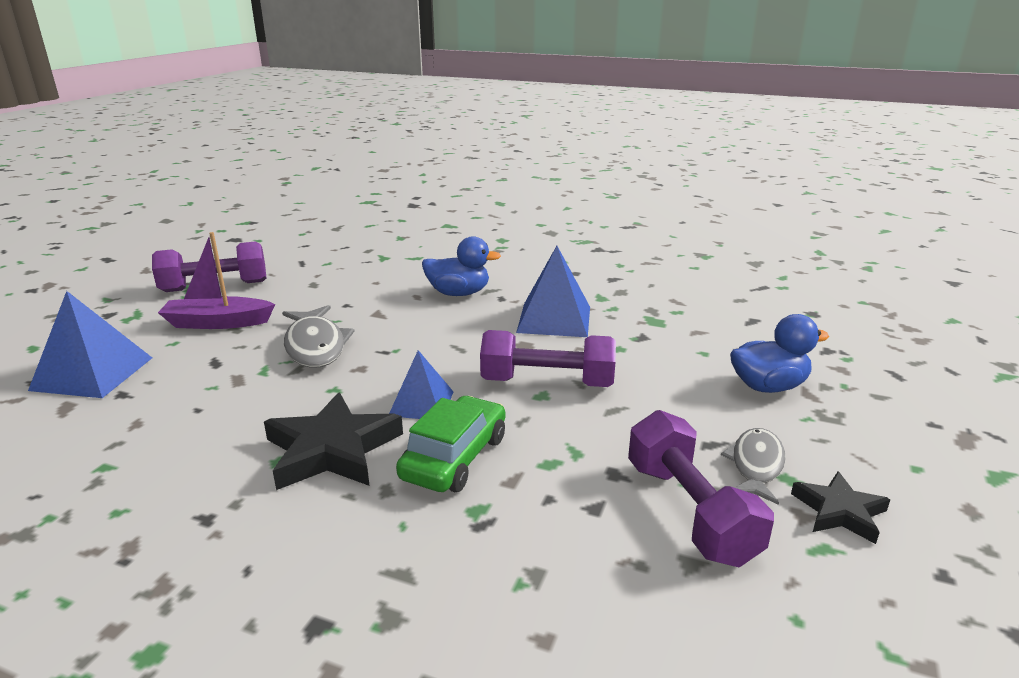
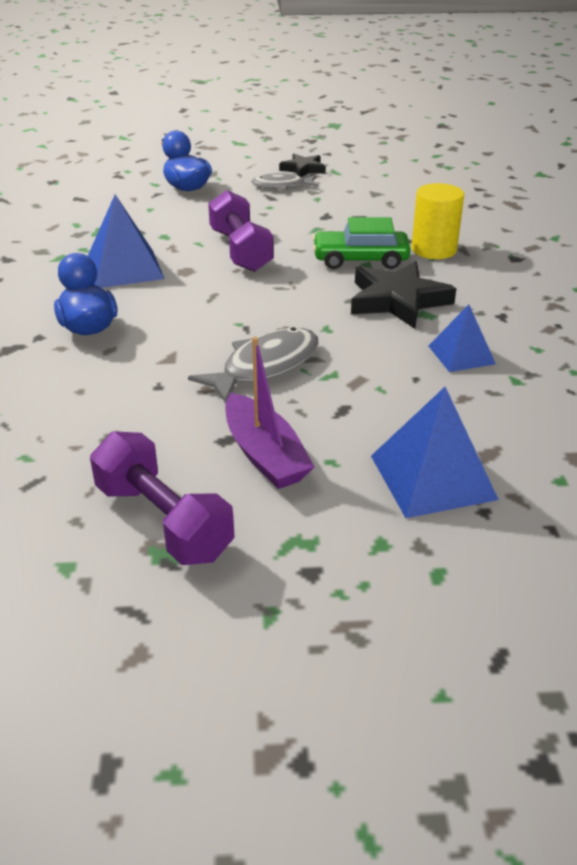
camera: 115 degrees left, 10 degrees up
blue pyramid [389,350,454,419] -> blue pyramid moved to [428,305,496,372]
purple dumbbell [628,410,774,568] -> none
none -> yellow cylinder [411,183,464,259]

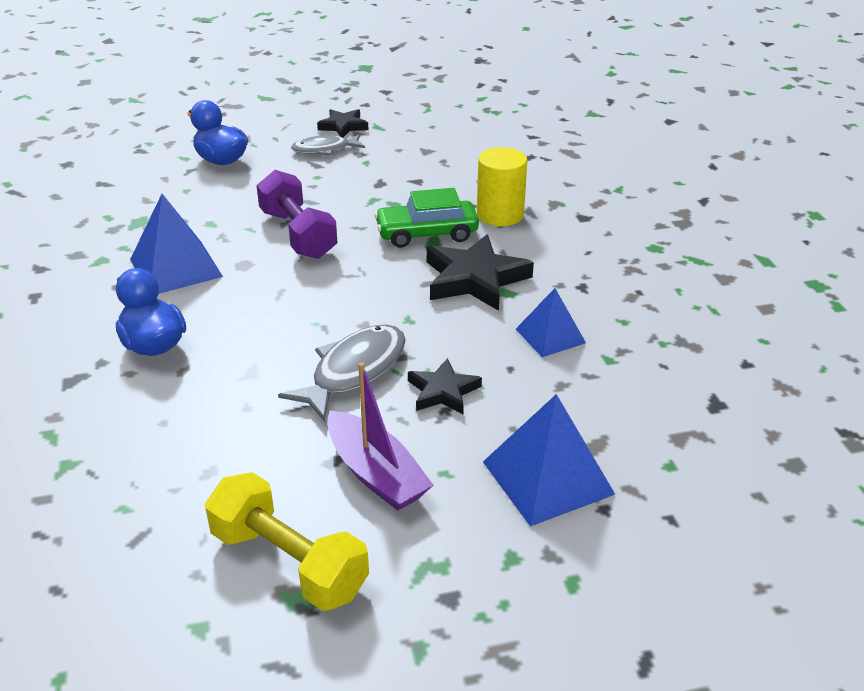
camera: 10 degrees left, 0 degrees up
purple dumbbell [90,431,235,565] -> yellow dumbbell [205,472,369,611]
none -> black star [408,358,482,414]

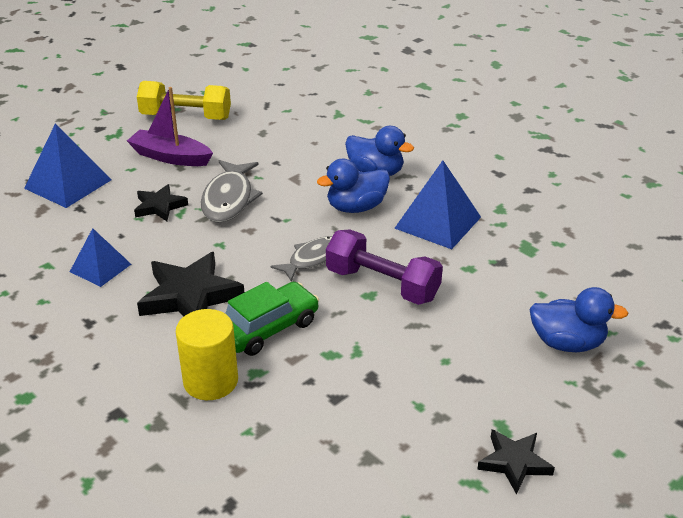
camera: 150 degrees right, 0 degrees up
grey fish [291,134,365,156] -> grey fish moved to [270,236,333,281]
none -> blue duck [317,159,390,213]

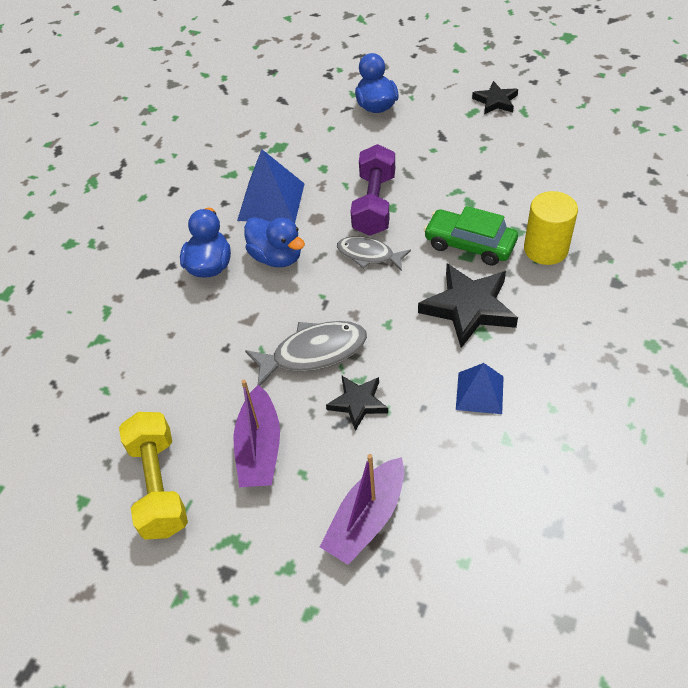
camera: 110 degrees left, 15 degrees up
blue pyramid [24,123,111,208] -> purple boat [320,454,404,565]

